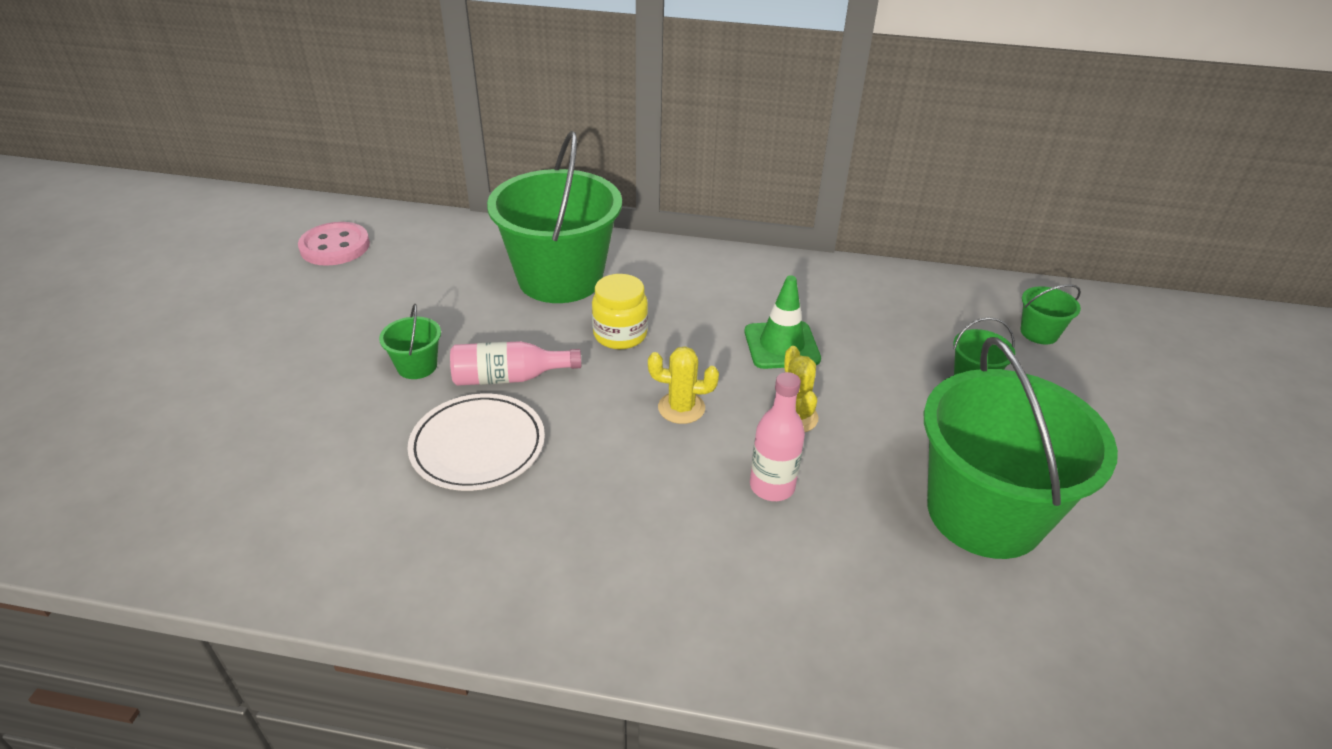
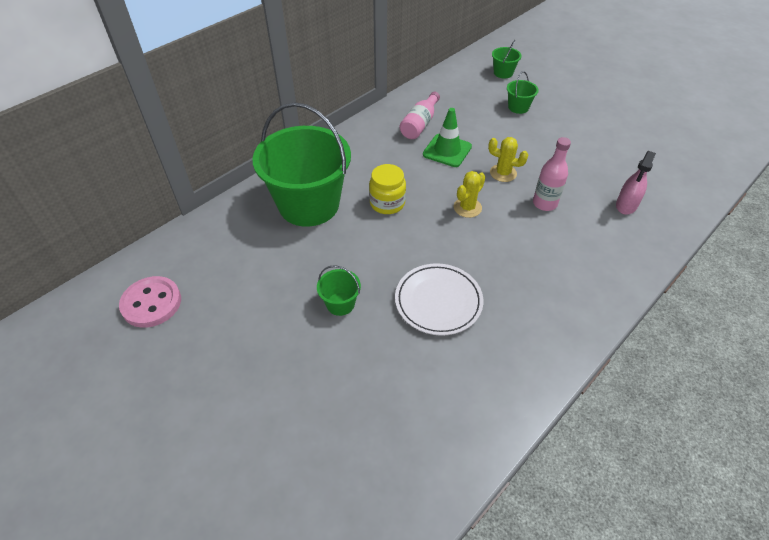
camera: 55 degrees left, 10 degrees up
pink bottle [450,341,581,386] -> pink bottle moved to [399,92,440,139]
green bucket [924,337,1118,559] -> none
none -> pink spray bottle [616,151,656,215]

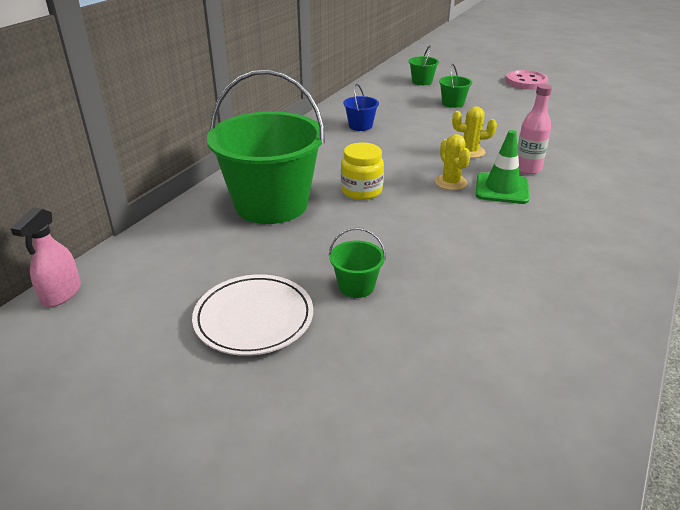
camera: 15 degrees left, 15 degrees down
pink button [119,276,181,328] -> pink button moved to [506,70,548,90]
white plate [395,263,483,336] -> white plate moved to [192,274,313,356]
pink bottle [399,92,440,139] -> blue bucket [343,84,379,131]
green traffic cone [423,108,472,167] -> green traffic cone moved to [476,130,529,204]
yellow cactus [454,171,485,218] -> yellow cactus turned 45 degrees counterclockwise [435,134,471,190]
pink spray bottle [616,151,656,215] -> pink spray bottle moved to [10,207,81,307]

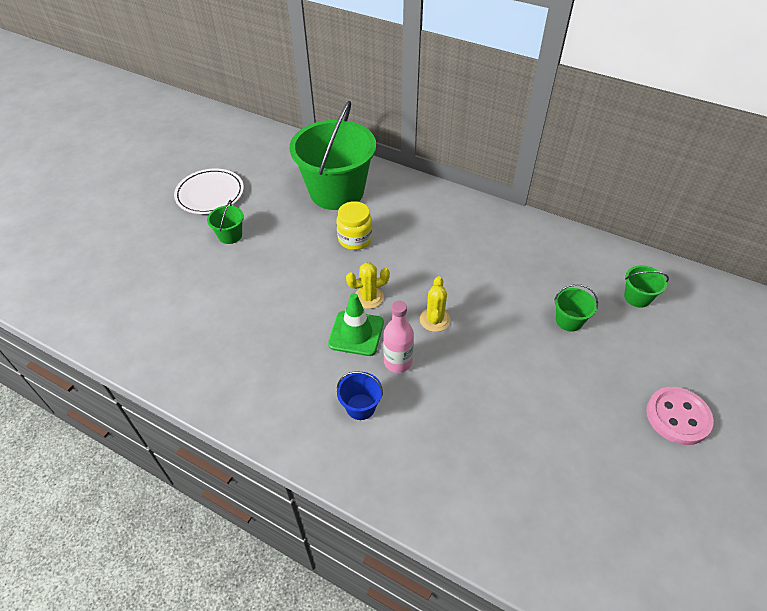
camera: 90 degrees right, 15 degrees up
pink spray bottle [10,207,81,307] -> none
blue bucket [343,84,379,131] -> blue bucket moved to [337,371,383,420]

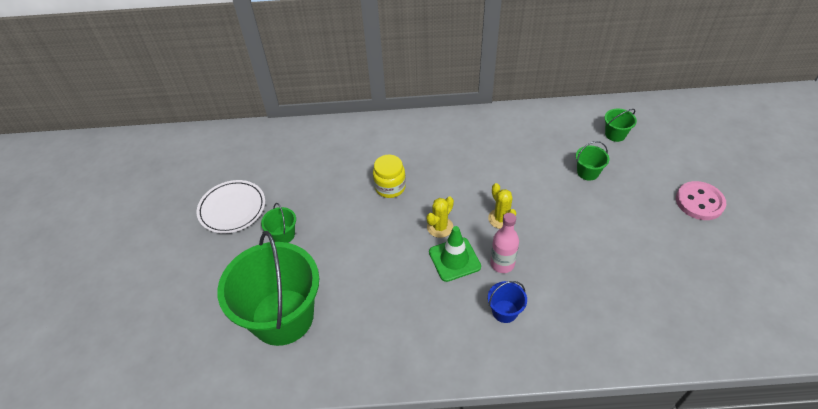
camera: 30 degrees left, 0 degrees up
green bucket [289,101,376,210] -> green bucket moved to [217,231,319,346]

